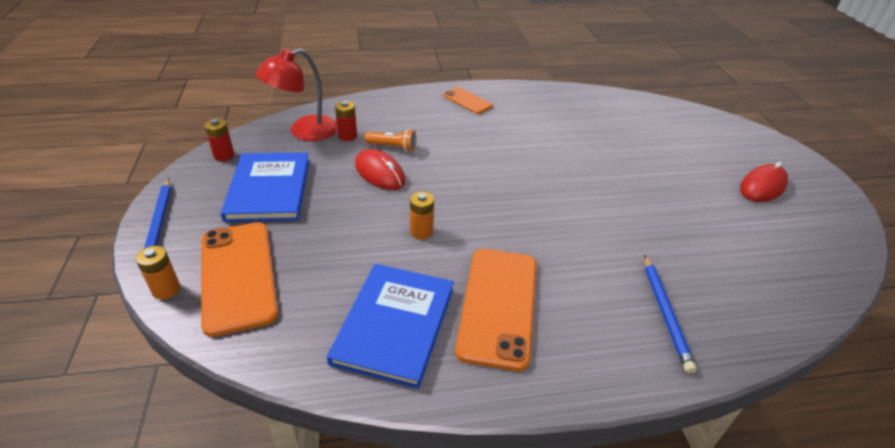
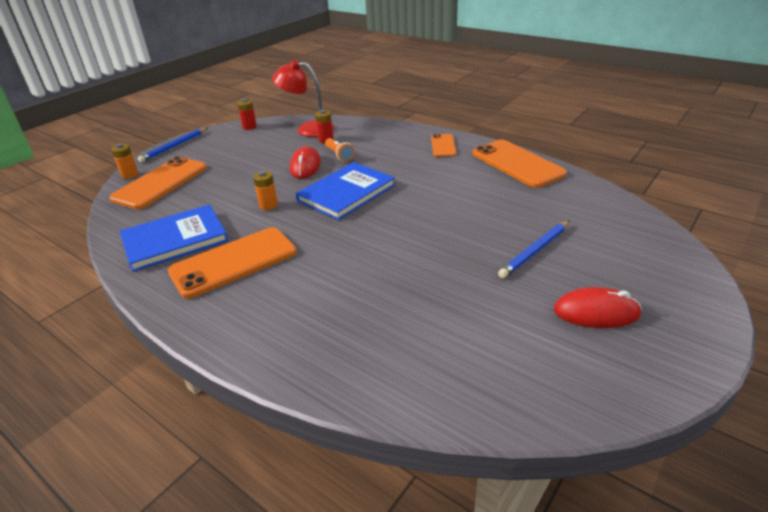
camera: 50 degrees right, 5 degrees down
blue book [221,152,310,222] -> blue book moved to [296,162,395,220]
blue pencil [644,255,696,374] -> blue pencil moved to [498,221,569,278]
none -> orange phone [473,139,567,188]

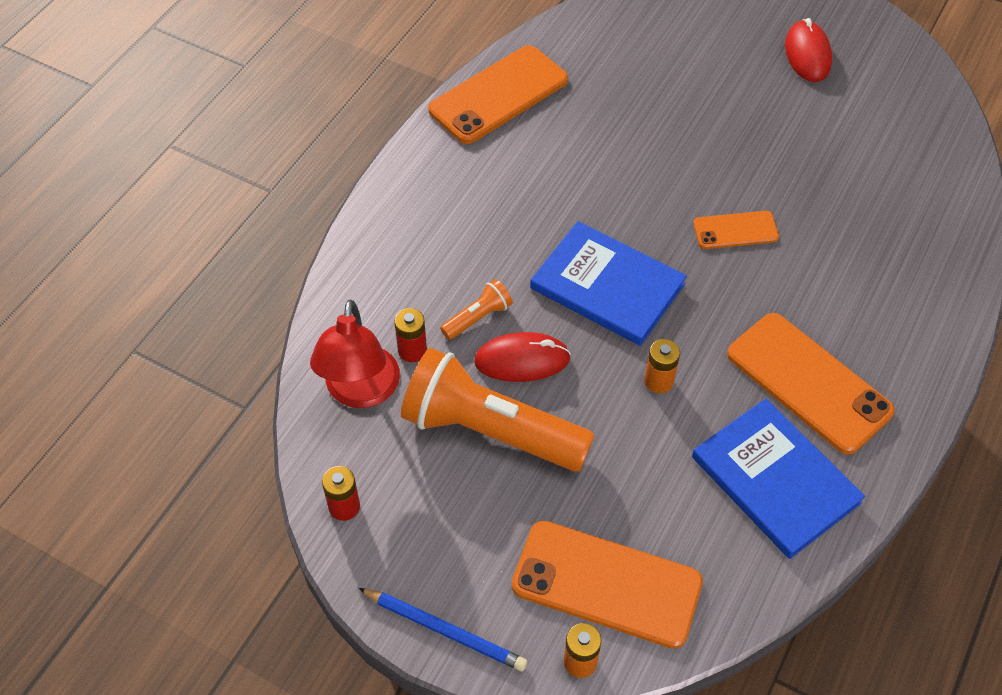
camera: 100 degrees left, 20 degrees up
orange phone [431,134,457,157] -> orange phone moved to [693,211,779,249]
blue pencil [498,221,569,278] -> none
none -> orange flashlight [401,348,595,472]

